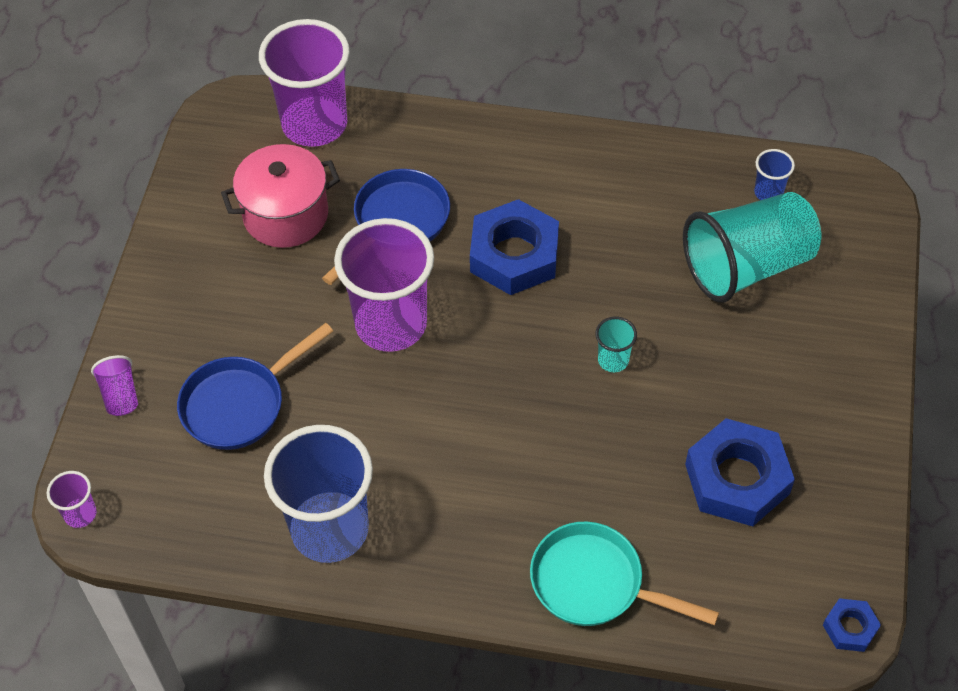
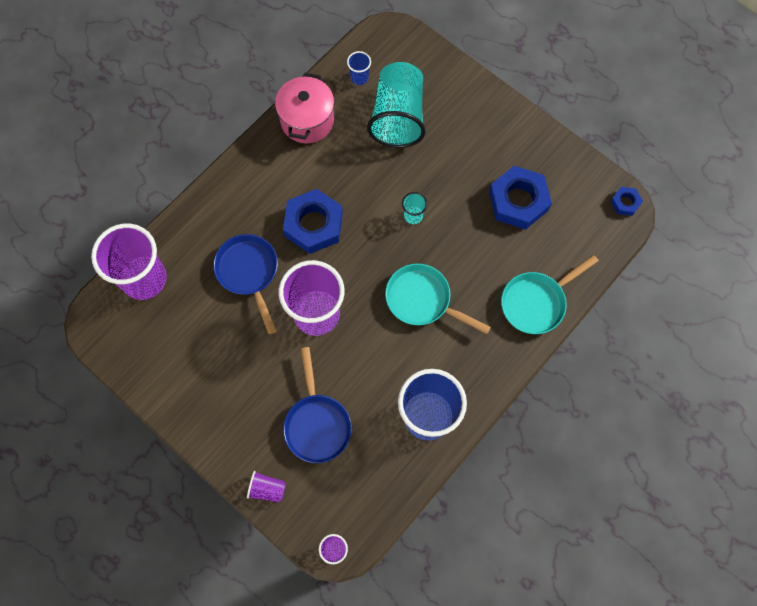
camera: 60 degrees left, 15 degrees up
pink pot [221,144,340,248] -> pink pot moved to [275,73,334,143]
none -> turquoise pan [385,264,491,334]

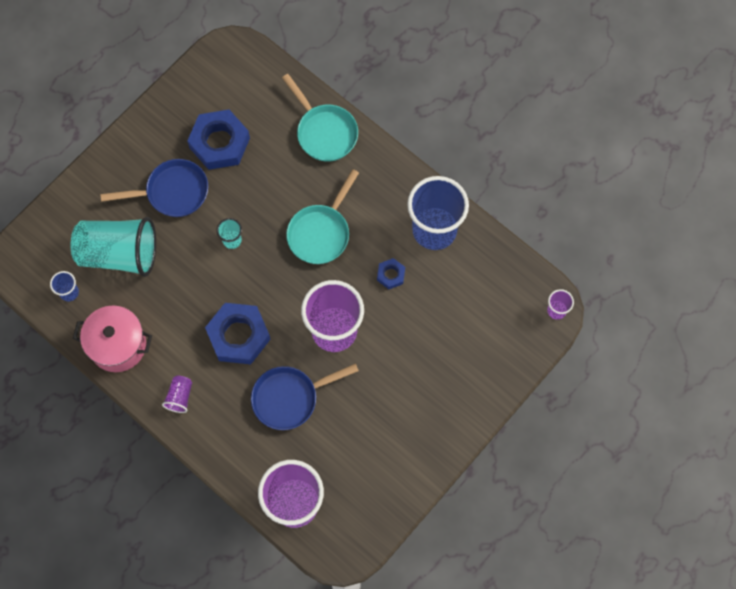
camera: 90 degrees left, 0 degrees up
purple cup [247,471,286,502] -> purple cup moved to [162,376,192,413]
blue pan [283,347,352,463] -> blue pan moved to [101,159,208,217]
blue nut [611,187,643,216] -> blue nut moved to [377,258,405,289]

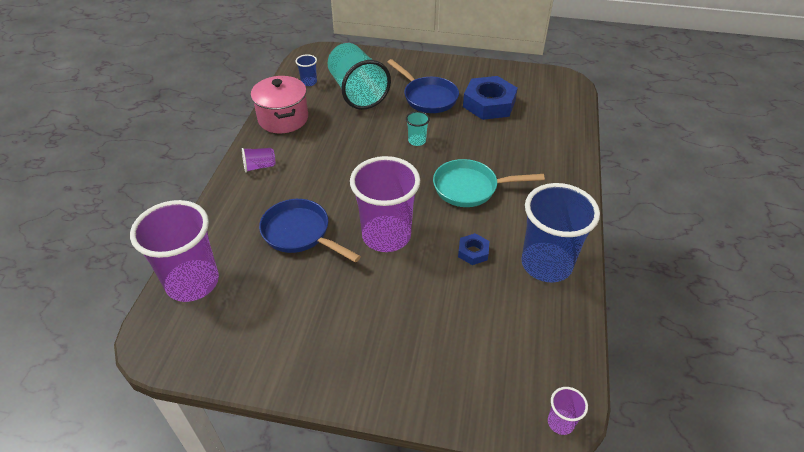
camera: 60 degrees right, 25 degrees down
blue nut [205,303,271,364] -> none
turquoise pan [282,74,358,162] -> none

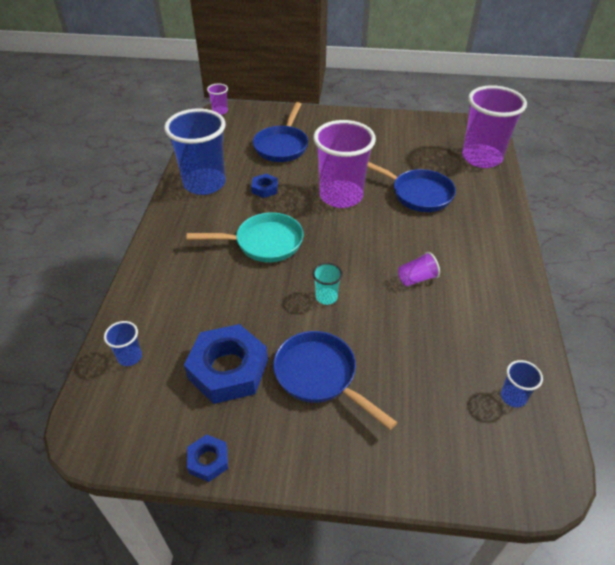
camera: 175 degrees right, 0 degrees up
purple cup [242,148,276,173] -> purple cup moved to [398,252,440,286]
pink pot [251,76,308,133] -> none
turquoise cup [327,43,391,110] -> none
none -> blue cup [104,321,142,366]
none -> blue nut [187,434,228,482]
none -> blue pan [253,102,308,162]

